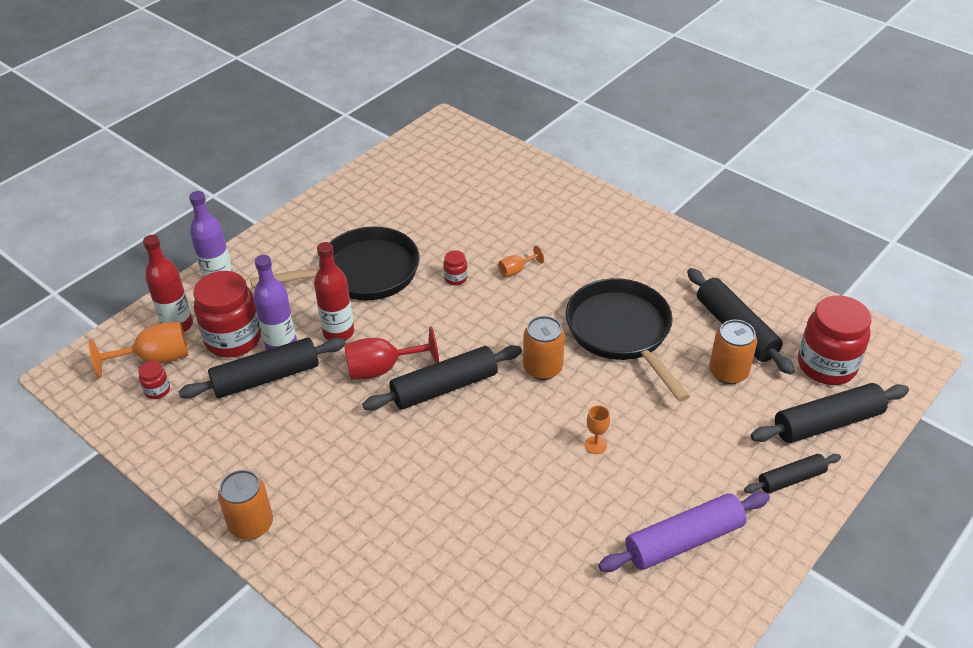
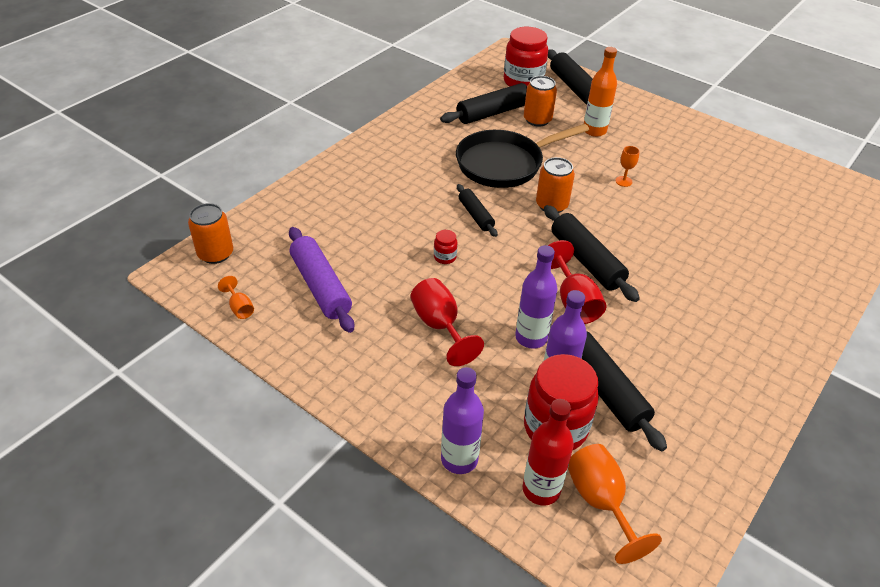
camera: 95 degrees left, 0 degrees up
red jar [138,361,170,399] -> none
orange can [218,470,273,540] -> orange can moved to [188,203,233,264]
black pan [250,226,420,300] -> red goblet [411,278,484,366]
red bottle [314,242,354,341] -> purple bottle [515,245,557,349]
orange goblet [498,245,544,277] -> orange goblet moved to [218,276,254,319]
purple rolling pin [598,492,770,572] -> purple rolling pin moved to [289,227,354,333]
black rolling pin [744,454,841,494] -> black rolling pin moved to [457,184,498,237]
none -> orange bottle [584,47,617,137]

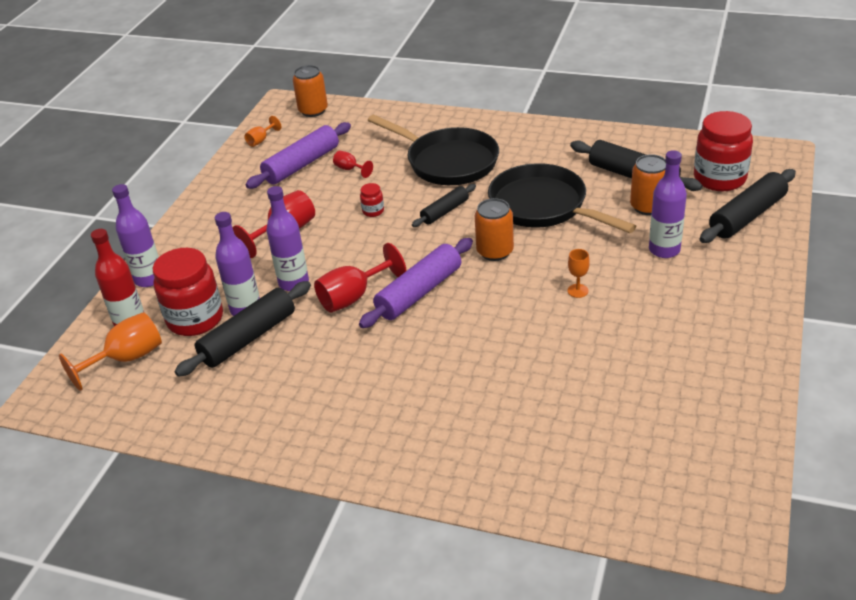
camera: 75 degrees right, 5 degrees down
black rolling pin [544,205,640,302] -> purple rolling pin [359,238,473,328]
orange bottle [584,47,617,137] -> purple bottle [649,150,687,258]
none -> red goblet [333,151,373,178]
none -> black pan [368,115,499,185]

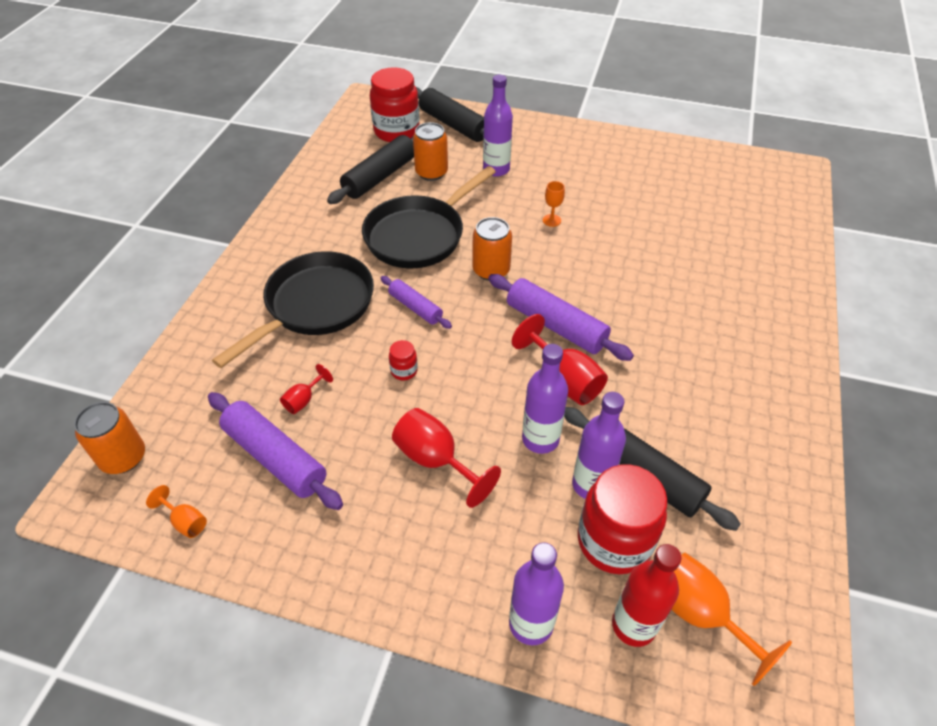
camera: 95 degrees left, 10 degrees up
black rolling pin [412,184,476,227] -> purple rolling pin [381,276,452,329]

